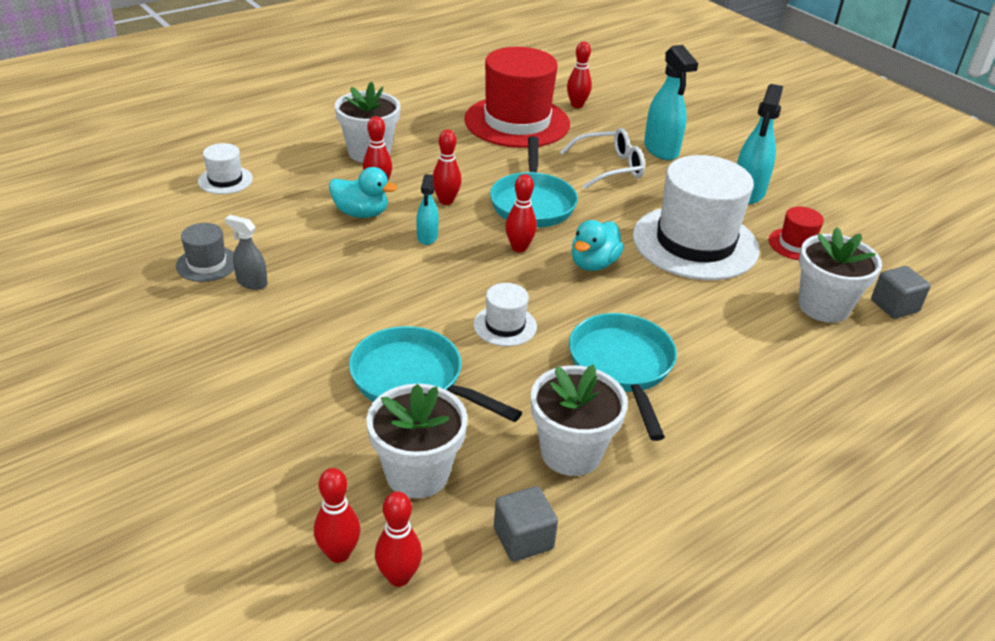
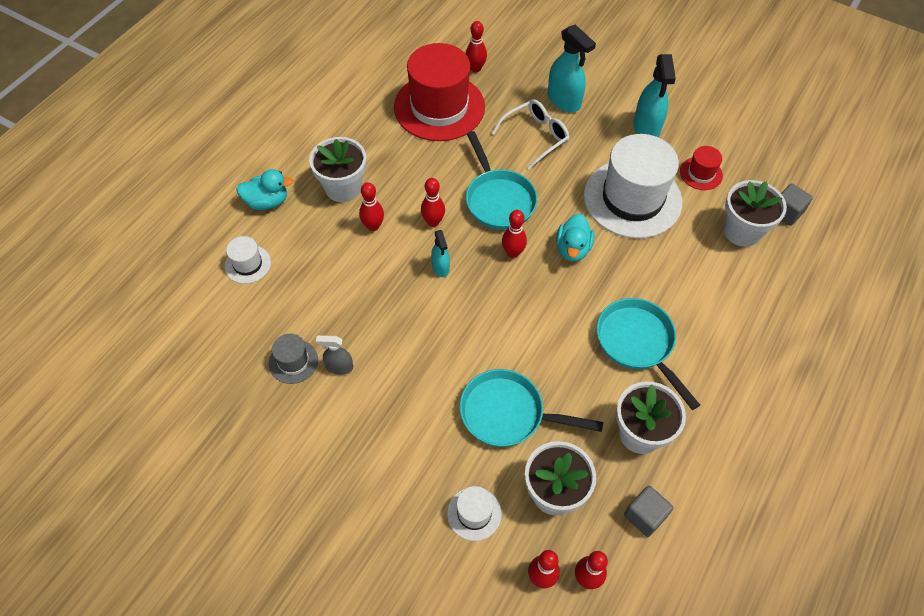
camera: 20 degrees left, 20 degrees up
turquoise duck [329,167,397,218] -> turquoise duck moved to [236,169,293,210]
white hat [473,283,537,346] -> white hat moved to [447,486,502,541]

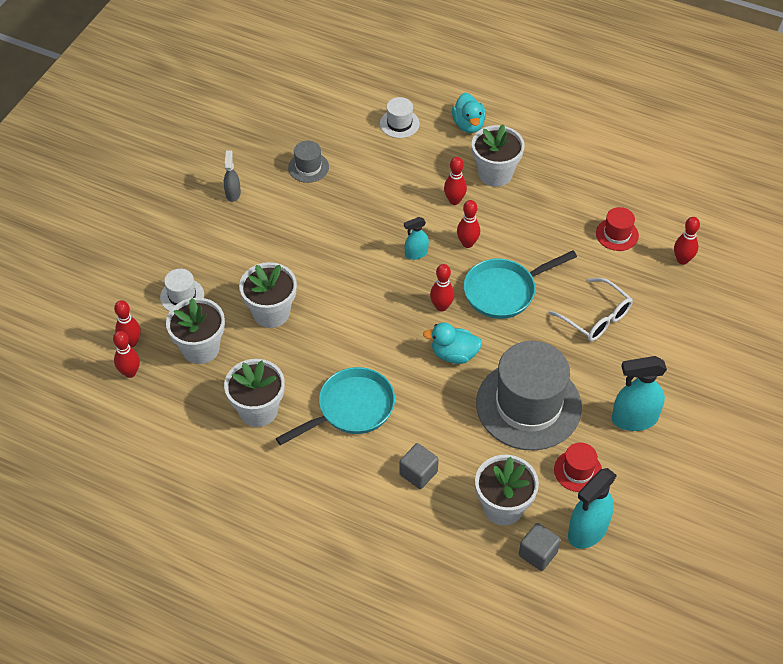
camera: 85 degrees right, 5 degrees down
grey spray bottle [316,335,353,375] -> grey spray bottle moved to [224,150,241,202]
red hat [394,43,485,141] -> red hat [596,207,639,251], size x0.44
turquoise pan [460,369,603,447] -> white flower pot [239,262,297,328]
turquoise spray bottle [548,24,596,112] -> turquoise spray bottle moved to [568,468,617,549]
white hat [584,134,682,238] -> grey hat [476,341,582,451]
grey cube [624,486,673,537] -> grey cube moved to [399,443,439,489]

